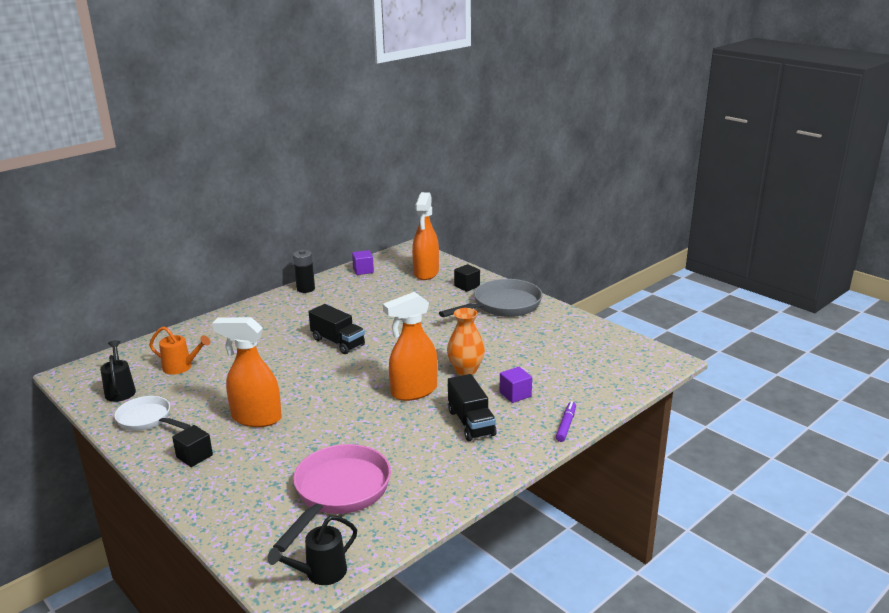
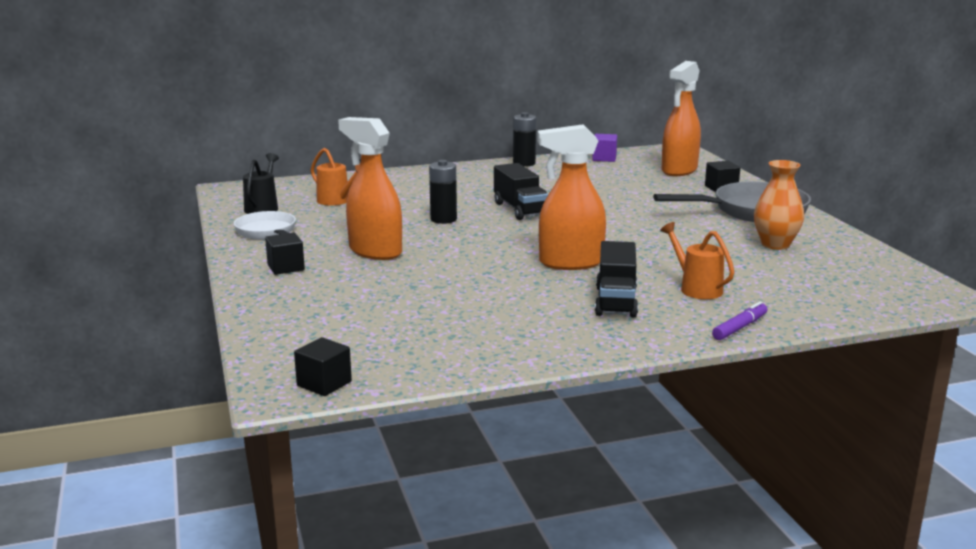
camera: 25 degrees right, 5 degrees down
black watering can [268,515,357,585] -> black cube [294,337,352,396]
pink pan [273,444,391,552] -> none
orange vase [447,308,485,376] -> orange vase moved to [754,160,804,250]
purple cube [499,367,532,403] -> orange watering can [660,222,735,299]
none -> black battery [429,160,457,224]

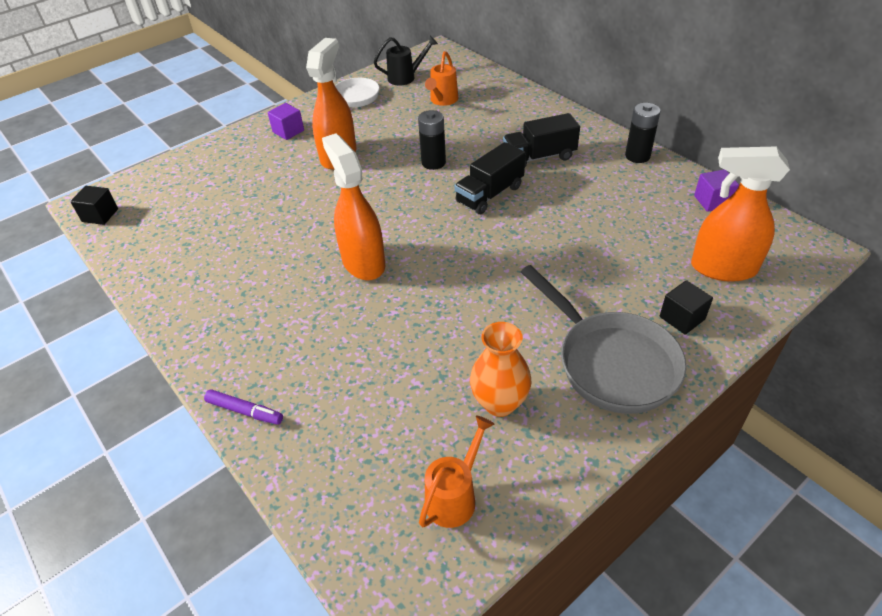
camera: 70 degrees right, 25 degrees up
black cube [265,233,305,275] -> purple cube [268,103,304,140]
black truck [595,241,638,317] -> black truck moved to [503,113,580,167]
orange watering can [660,222,735,299] -> orange watering can moved to [419,415,494,528]

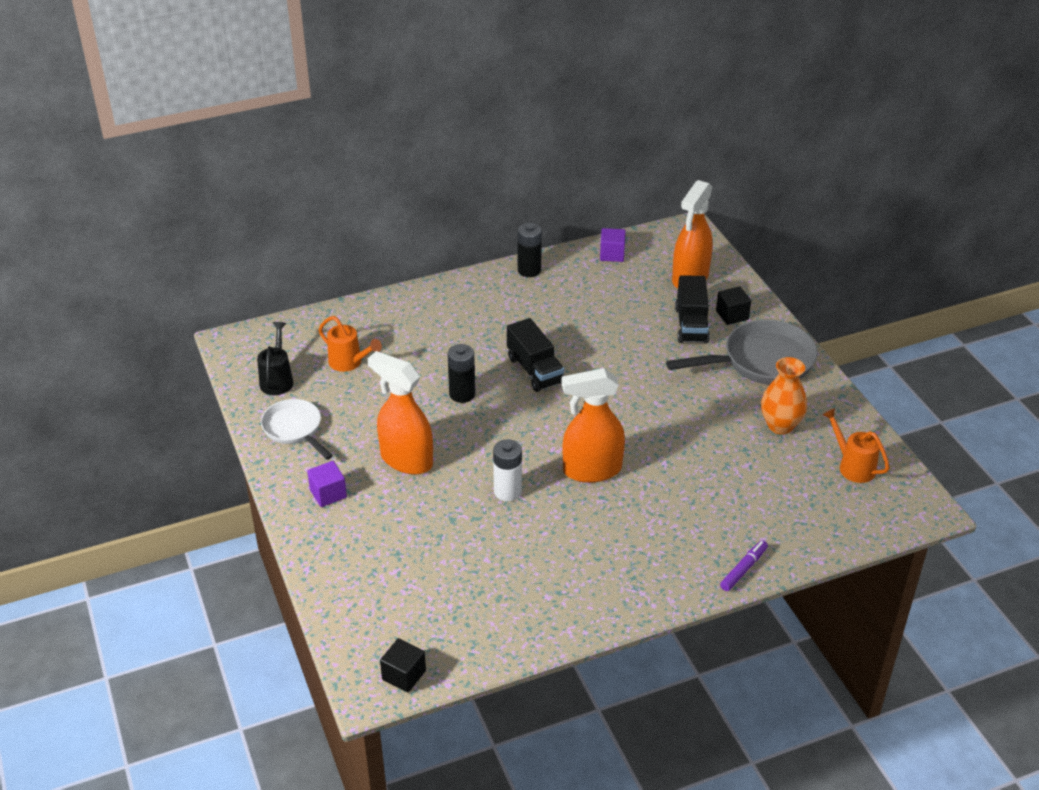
camera: 75 degrees left, 5 degrees down
black truck [503,113,580,167] -> black truck moved to [675,275,710,344]
none -> white battery [493,439,522,501]

